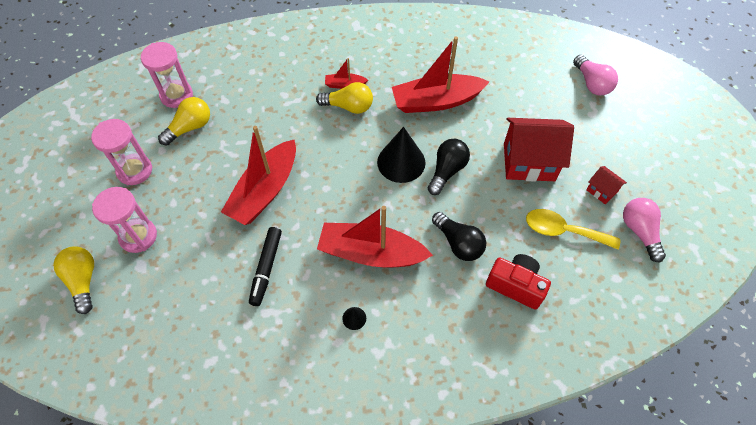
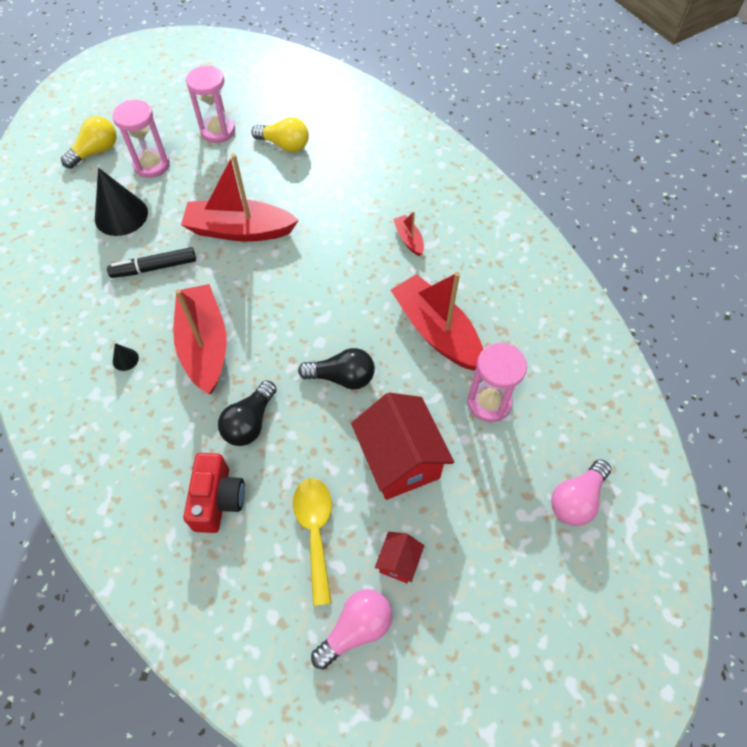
camera: 65 degrees right, 0 degrees up
pink hourglass [141,42,193,108] -> pink hourglass moved to [467,343,527,422]
yellow light bulb [316,82,373,114] -> none
black cone [377,127,425,183] -> black cone moved to [95,168,148,236]

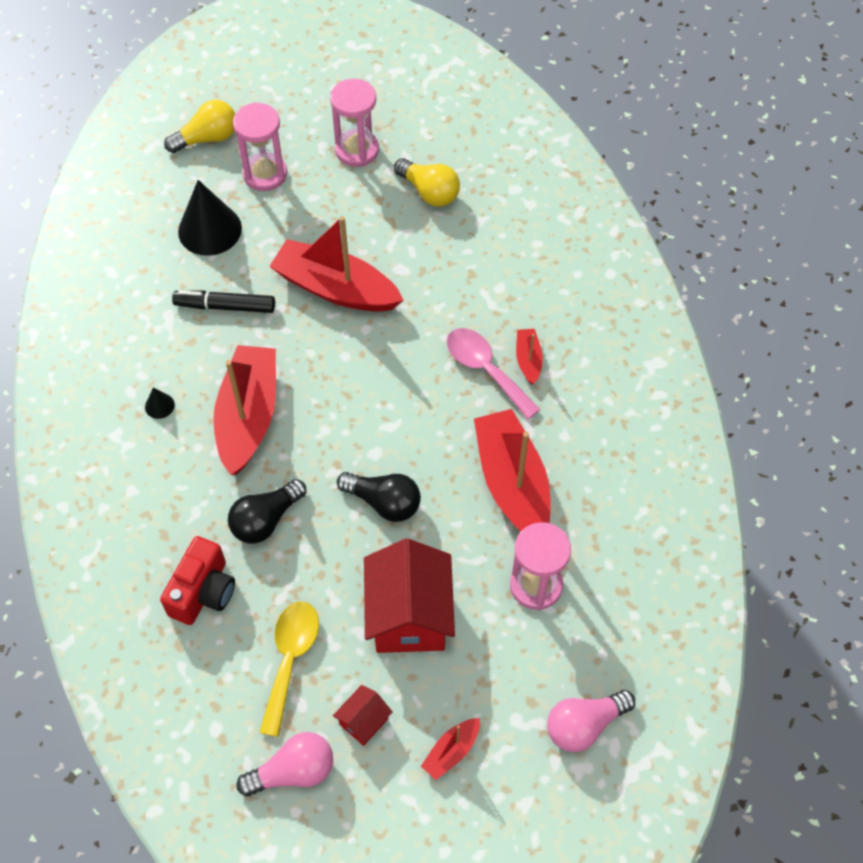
camera: 20 degrees right, 0 degrees up
none -> red boat [421,718,480,780]
none -> pink spoon [447,328,541,419]

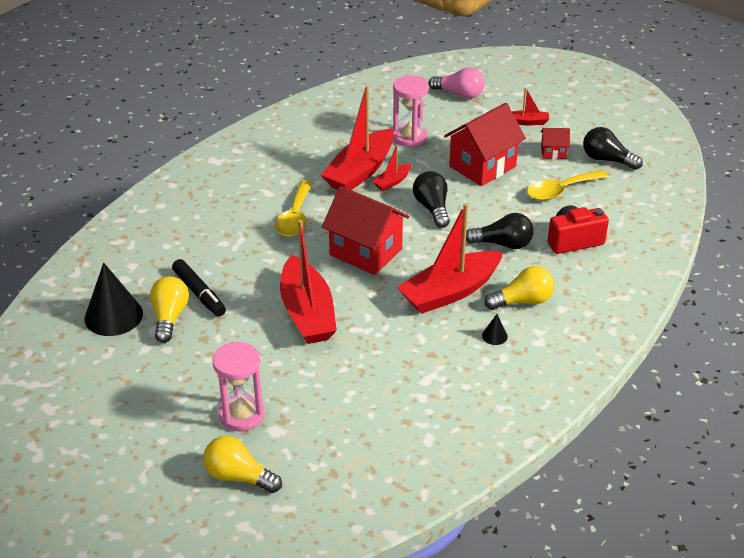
camera: 130 degrees left, 20 degrees down
black marker [172,290,275,313] -> black marker moved to [172,259,226,316]
black cone [178,180,242,256] -> black cone moved to [85,263,143,336]
pink light bulb [237,732,333,796] -> black light bulb [583,127,643,170]
pink hourglass [330,79,379,167] -> none
pink spoon [447,328,541,419] -> yellow spoon [275,181,313,237]
red boat [516,329,543,385] -> red boat moved to [372,144,411,191]
none -> red house [322,186,410,275]
none -> yellow light bulb [484,266,554,310]

